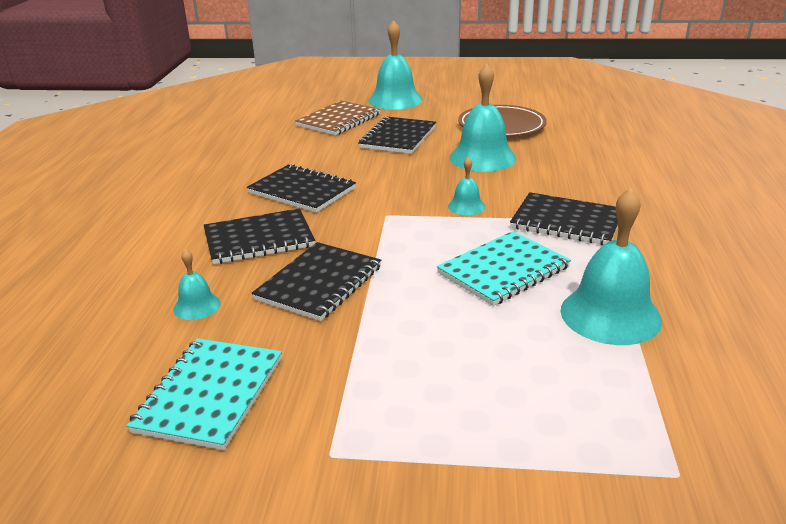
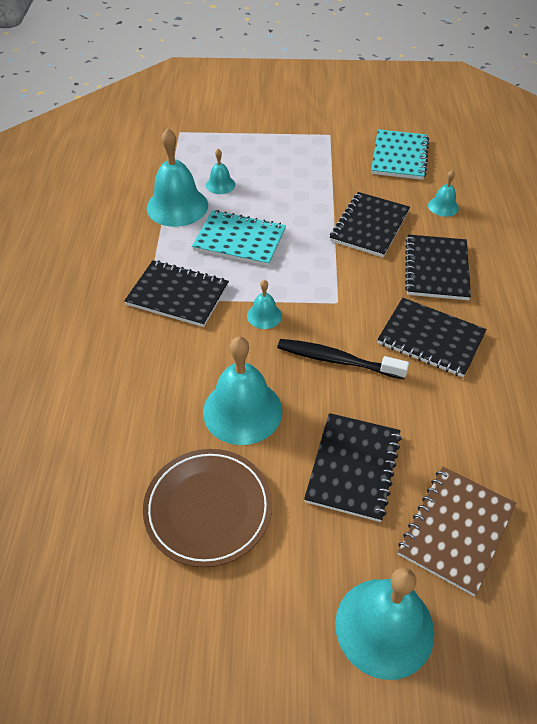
camera: 175 degrees right, 20 degrees up
black notebook [204,209,315,264] -> black notebook turned 60 degrees counterclockwise [405,235,471,300]
turquoise notebook [437,231,571,306] -> turquoise notebook turned 60 degrees clockwise [192,210,286,266]
none -> turquoise bell [206,149,235,194]
none -> black toothbrush [277,339,409,379]

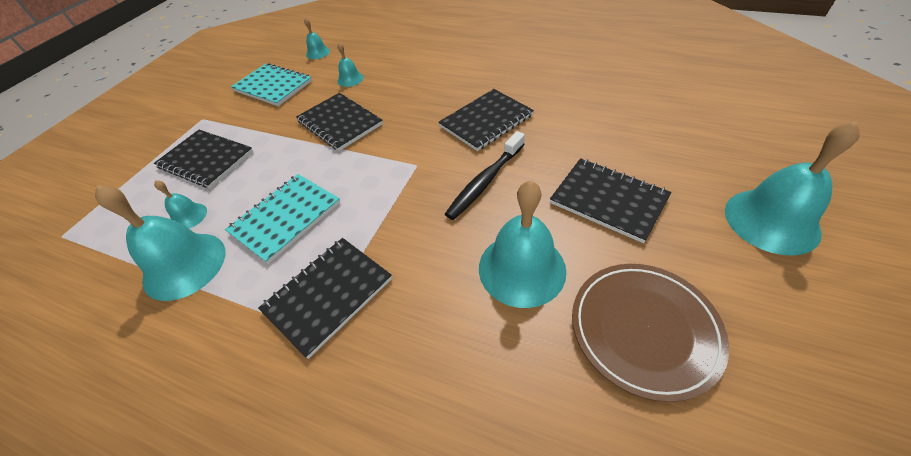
camera: 65 degrees left, 0 degrees up
turquoise bell [247,280,282,329] -> turquoise bell moved to [304,18,330,59]
brown notebook [398,466,516,596] -> none
black notebook [405,235,471,300] -> black notebook moved to [154,130,253,188]

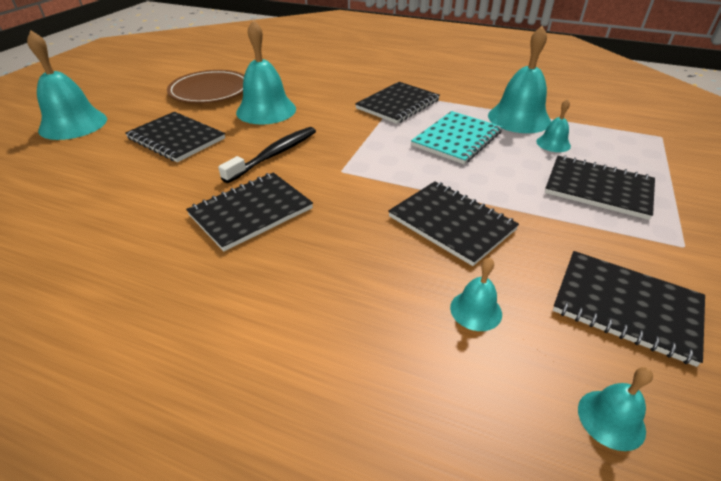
camera: 175 degrees right, 10 degrees down
turquoise notebook [231,63,312,106] -> black notebook [553,251,705,367]

